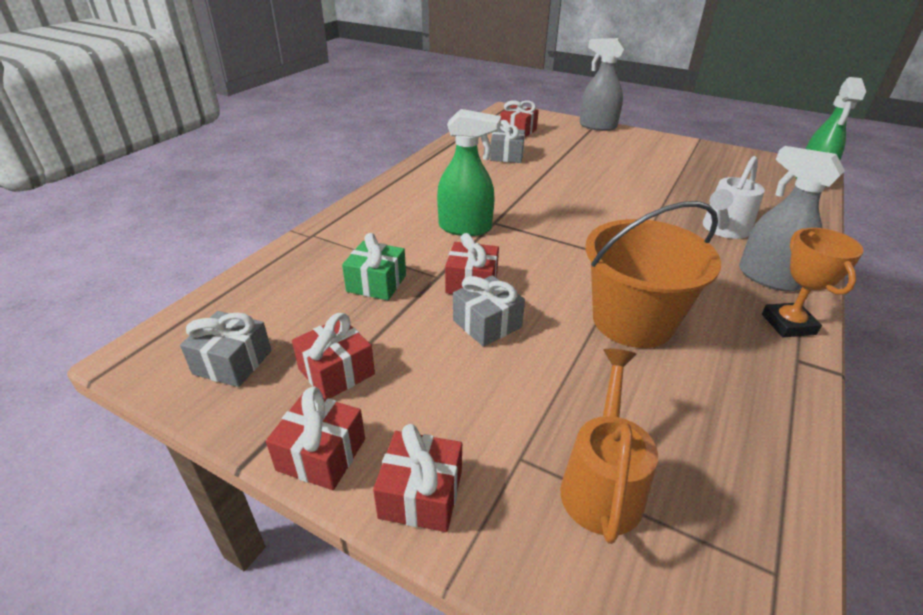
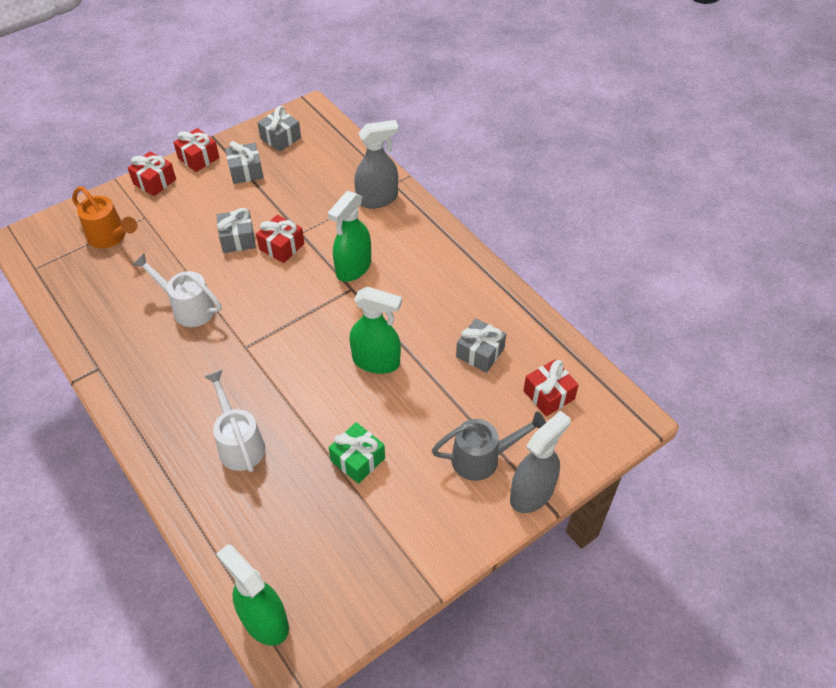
camera: 115 degrees right, 15 degrees up
red gift [292,313,375,399] -> grey gift [225,141,263,184]
green gift [342,233,406,300] -> green gift moved to [329,422,385,484]
orange bucket [586,201,721,348] -> white watering can [133,253,221,327]
grey spray bottle [739,146,845,292] -> grey spray bottle moved to [354,120,399,209]
orange trophy [762,228,864,337] -> none
none -> green spray bottle [349,287,402,374]
none -> grey watering can [432,412,546,481]

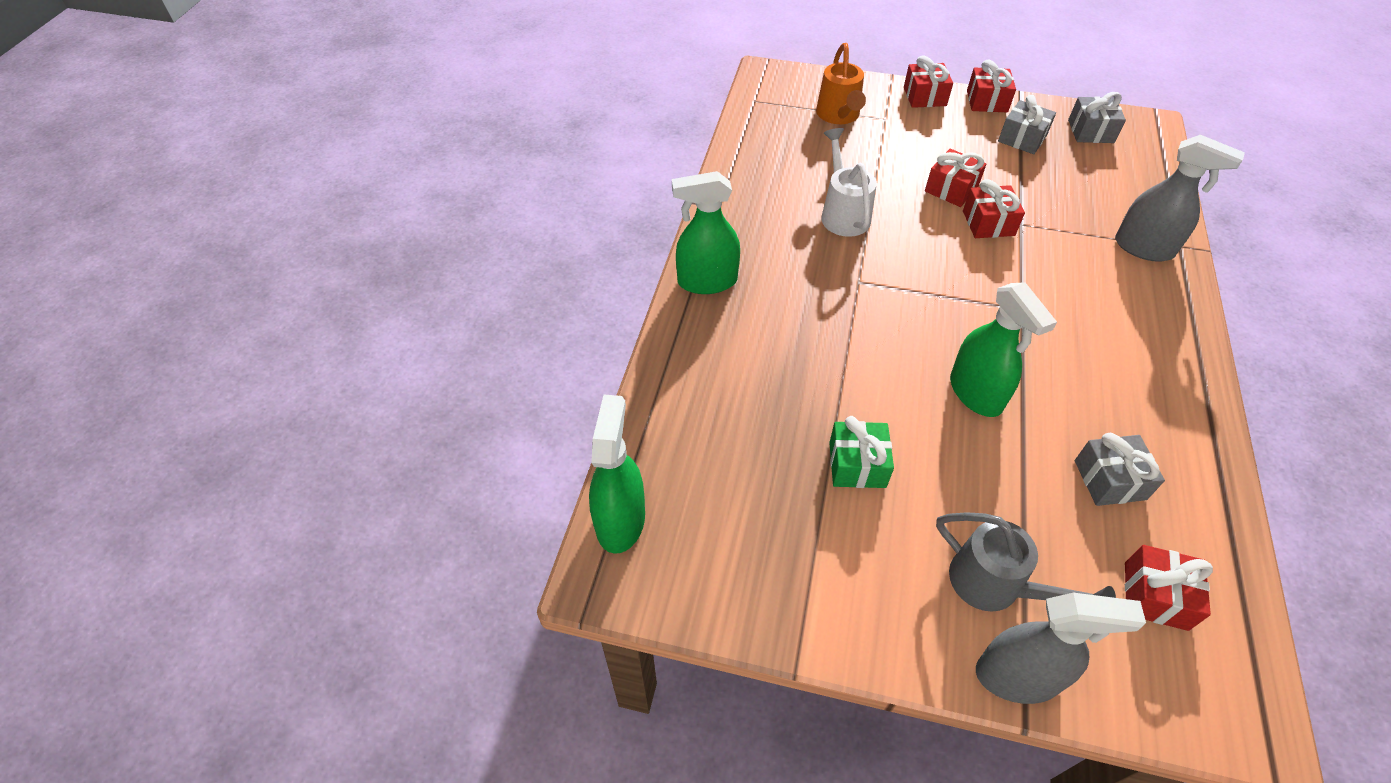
camera: 50 degrees right, 0 degrees up
white watering can [204,370,265,472] -> none
grey gift [217,208,256,253] -> red gift [925,149,986,207]
green spray bottle [328,191,371,282] -> green spray bottle moved to [672,171,740,294]

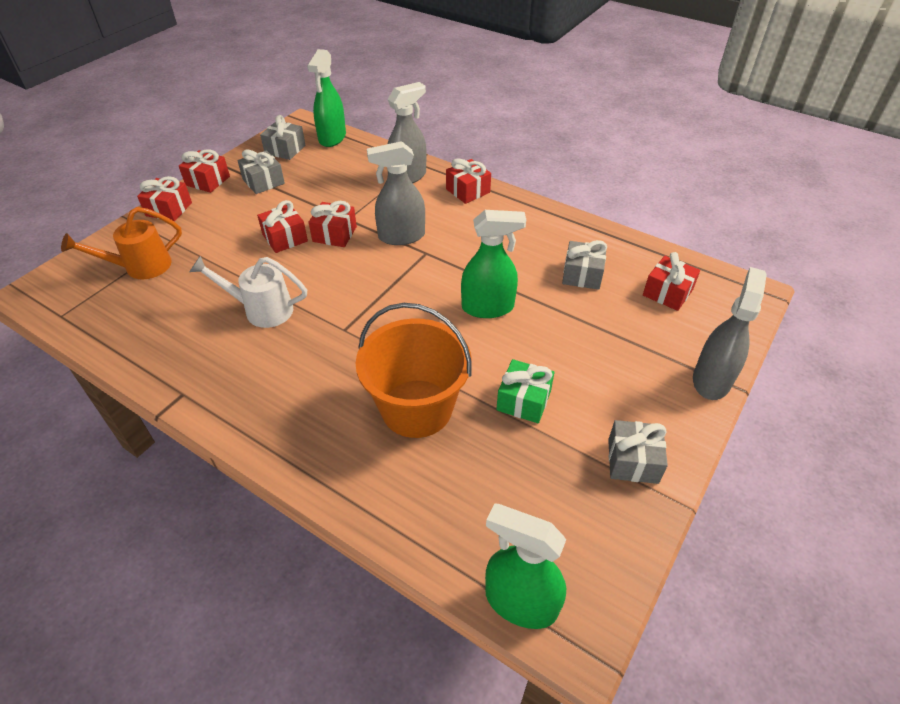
camera: 70 degrees left, 5 degrees down
green spray bottle [672,171,740,294] -> green spray bottle moved to [307,49,346,147]
orange watering can [816,43,866,124] -> orange watering can turned 135 degrees clockwise [61,207,182,279]
grey watering can [936,512,1116,612] -> none
none -> orange bucket [356,303,472,438]
none -> grey spray bottle [367,141,425,245]
none -> red gift [446,159,491,204]
none -> grey gift [608,420,668,484]

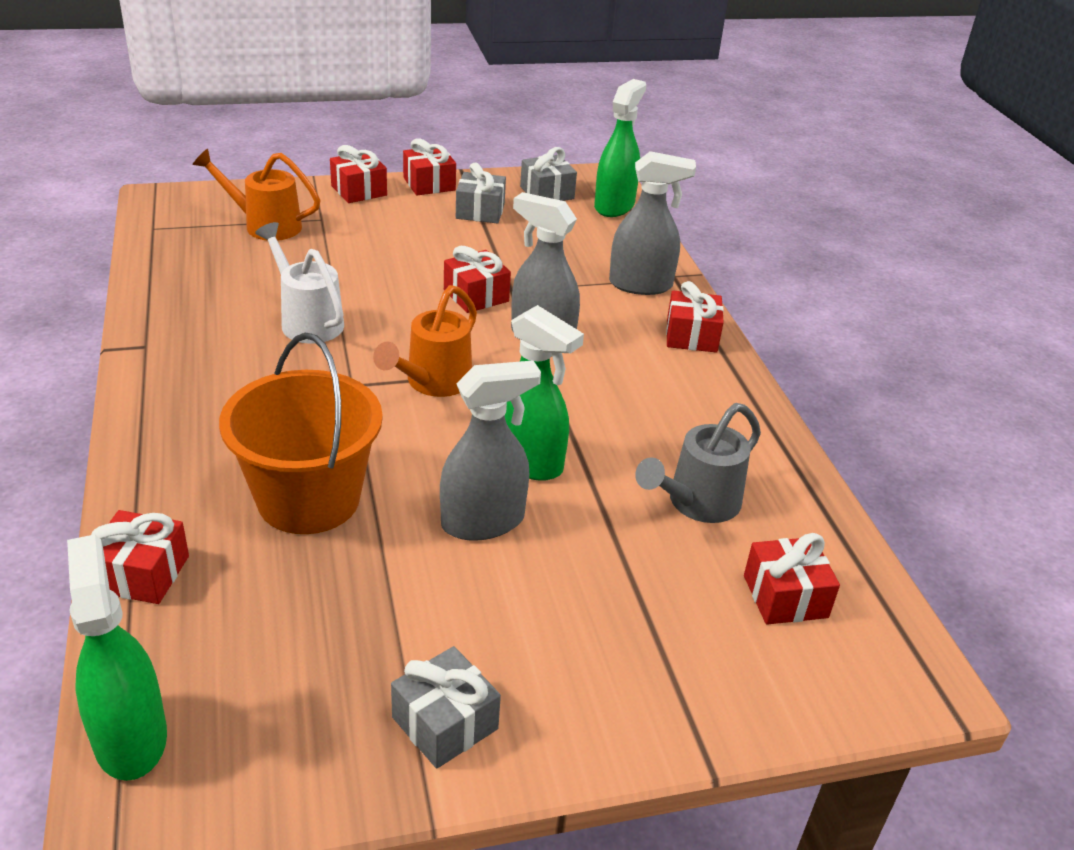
camera: 40 degrees right, 10 degrees down
red gift [257,200,308,253] -> red gift moved to [91,510,189,604]
green spray bottle [307,49,346,147] -> green spray bottle turned 150 degrees clockwise [594,79,646,217]
green gift [496,359,554,423] -> none
grey gift [562,240,607,290] -> grey watering can [635,403,761,523]
grey spray bottle [693,267,767,400] -> grey spray bottle moved to [440,361,541,541]
none -> orange watering can [373,285,477,397]

